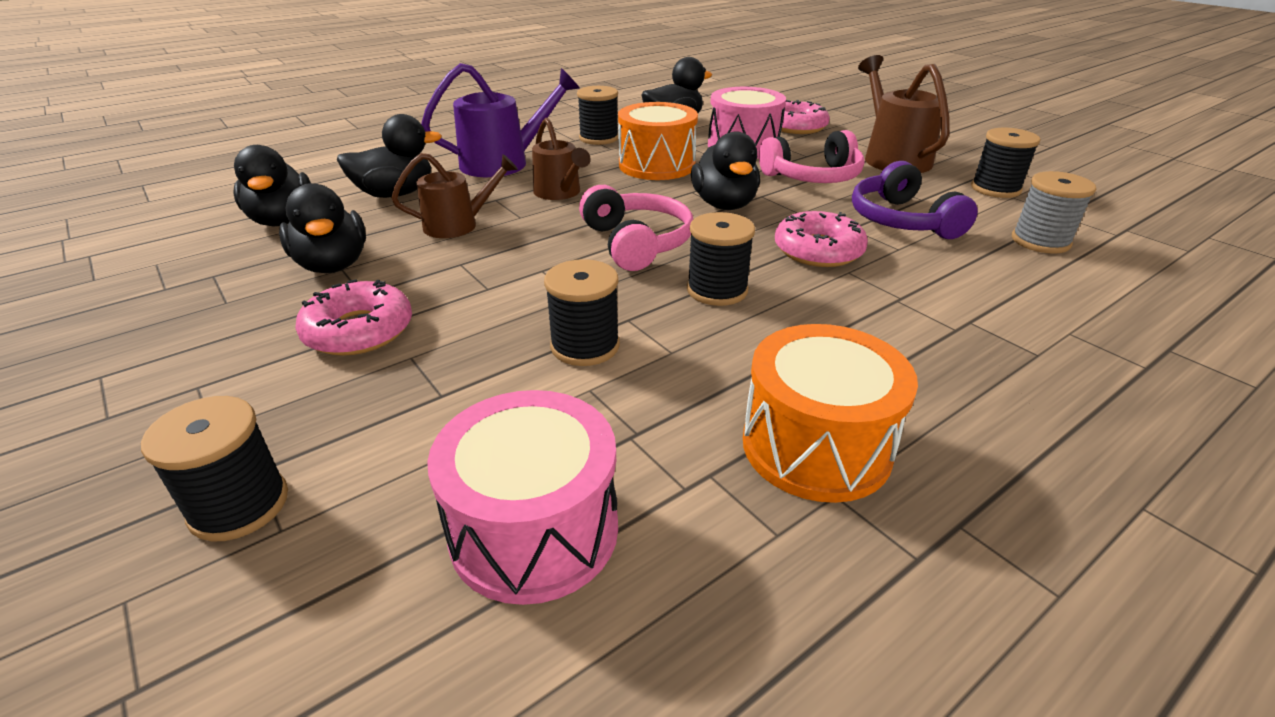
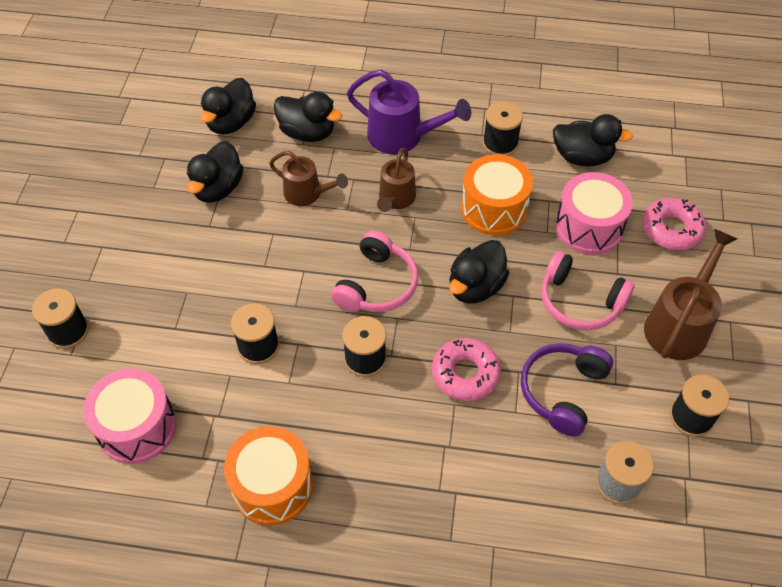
camera: 45 degrees right, 20 degrees up
pink donut [295,279,412,356] -> none

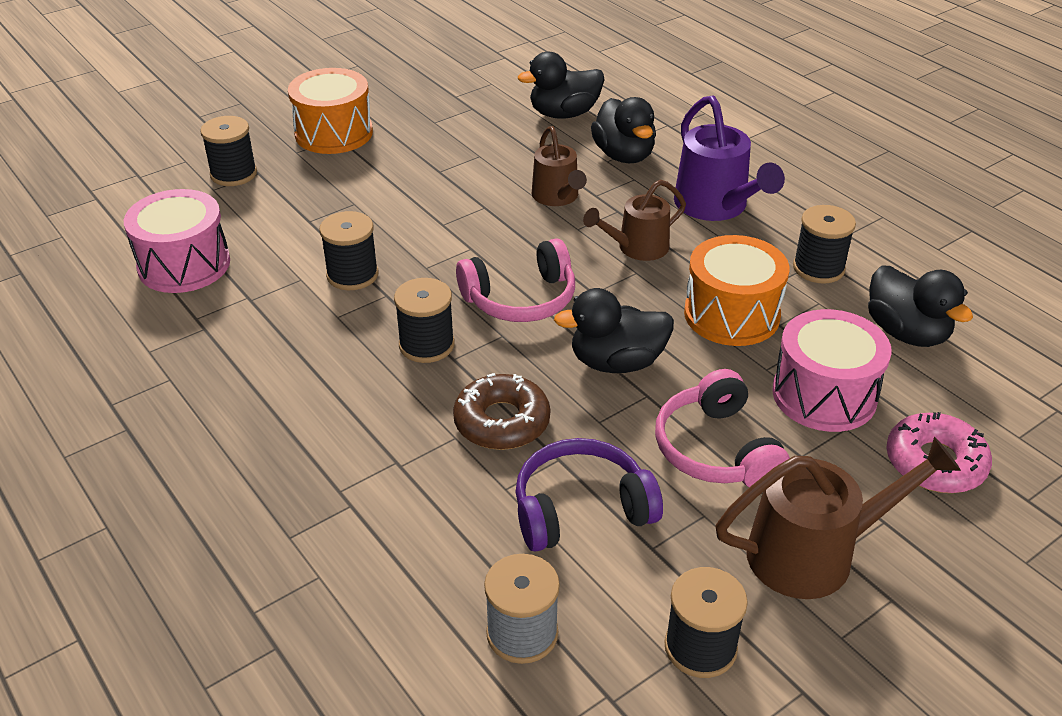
camera: 45 degrees right, 15 degrees down
black duck [187,141,244,203] -> none
orange drum [224,426,313,526] -> orange drum moved to [288,68,373,154]
pink donut [432,338,501,401] -> brown donut [453,373,550,450]

